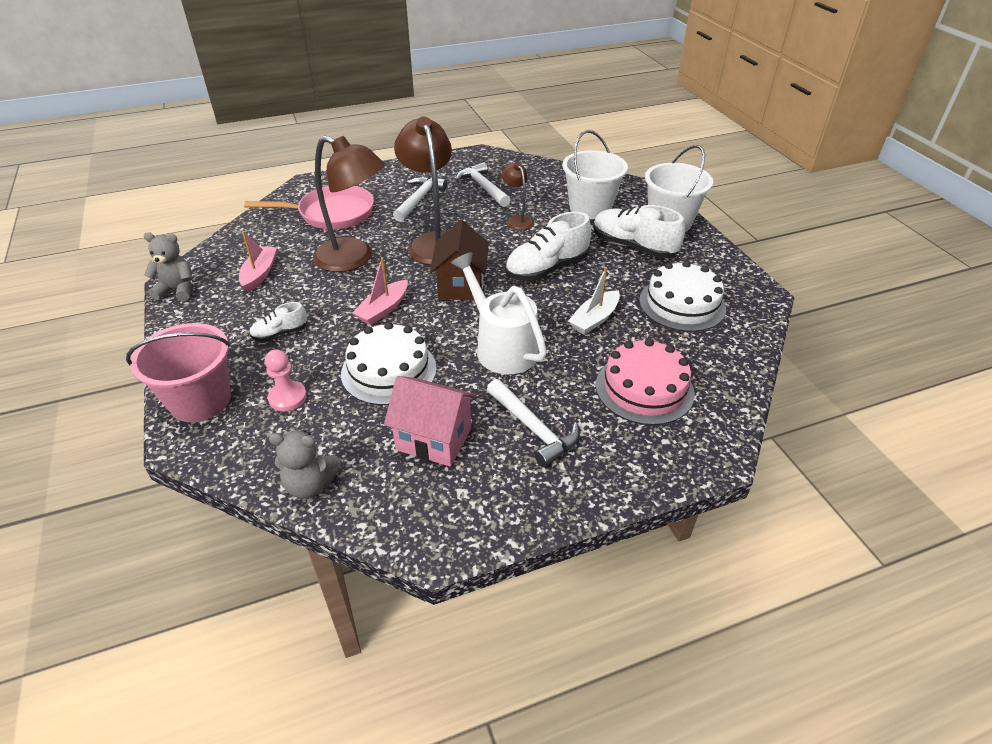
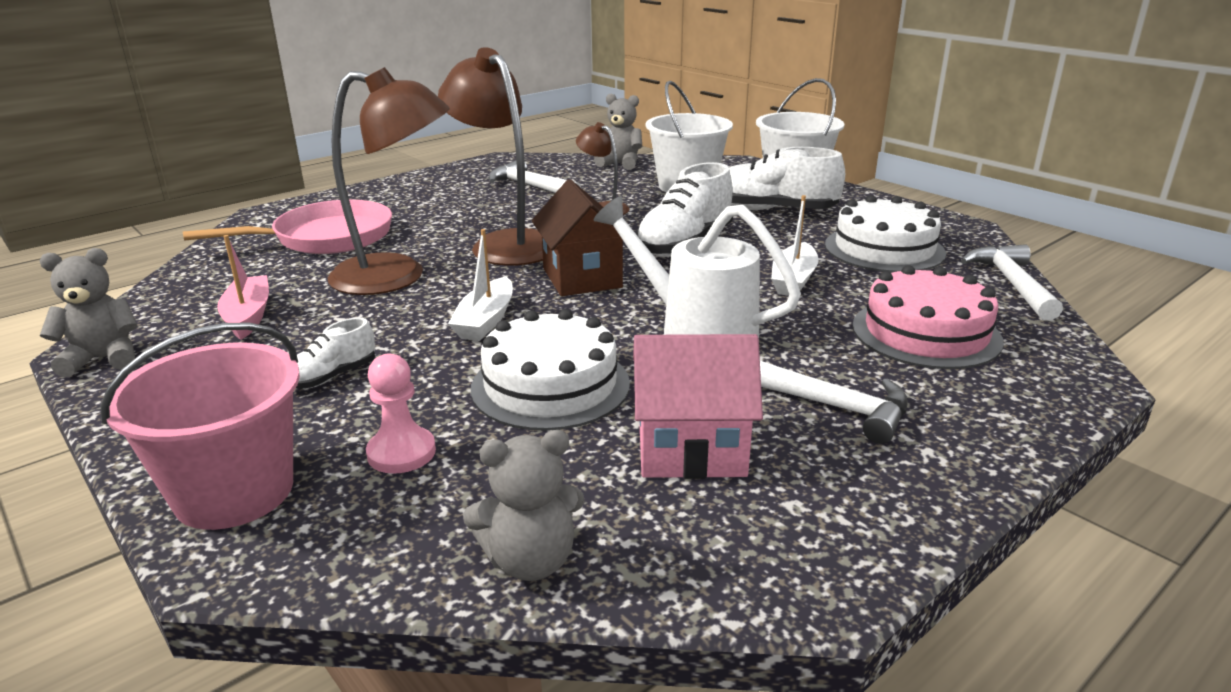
camera: 20 degrees left, 15 degrees down
pink boat [352,257,408,325] -> white boat [448,229,513,341]
white hammer [393,176,447,222] -> white hammer moved to [961,244,1063,320]
none -> grey teddy bear [594,94,642,170]

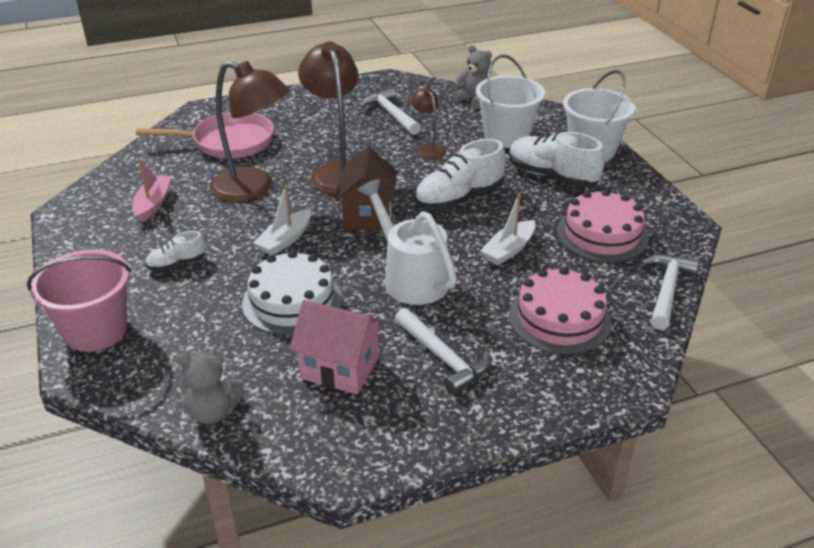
camera: 20 degrees right, 10 degrees up
grey teddy bear [40,248,138,377] -> none
pink pawn [366,353,436,474] -> none
white cake [825,195,946,272] -> pink cake [557,189,648,262]

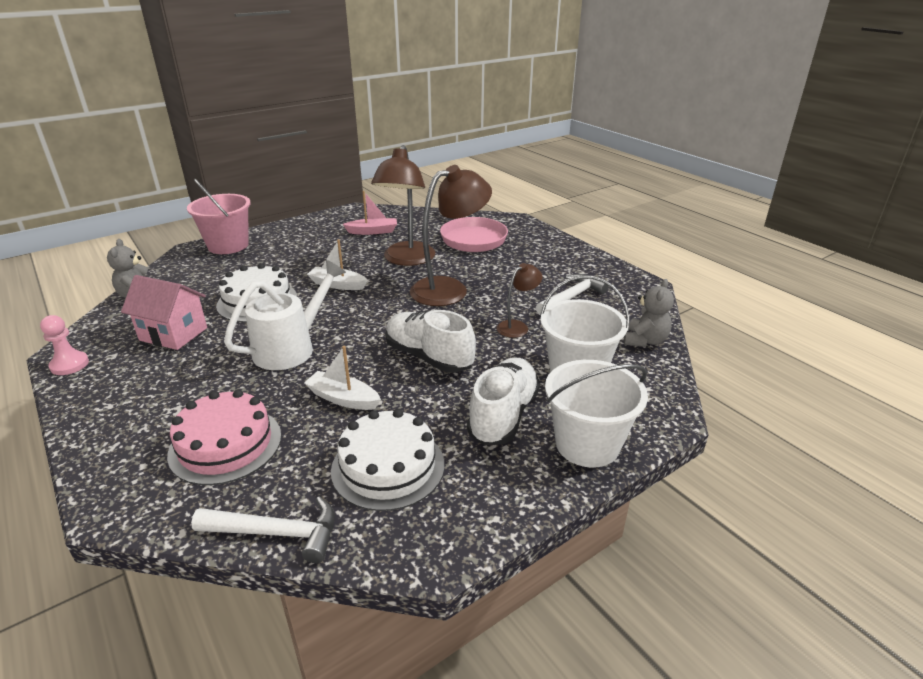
camera: 75 degrees right, 5 degrees down
white shoe [145,231,206,271] -> none
pink house [290,300,384,394] -> pink house turned 75 degrees counterclockwise [121,275,207,350]
brown house [335,147,397,231] -> none
white hammer [395,308,491,395] -> none
pink cake [557,189,648,262] -> white cake [331,409,444,511]
none -> pink pawn [40,315,89,375]

